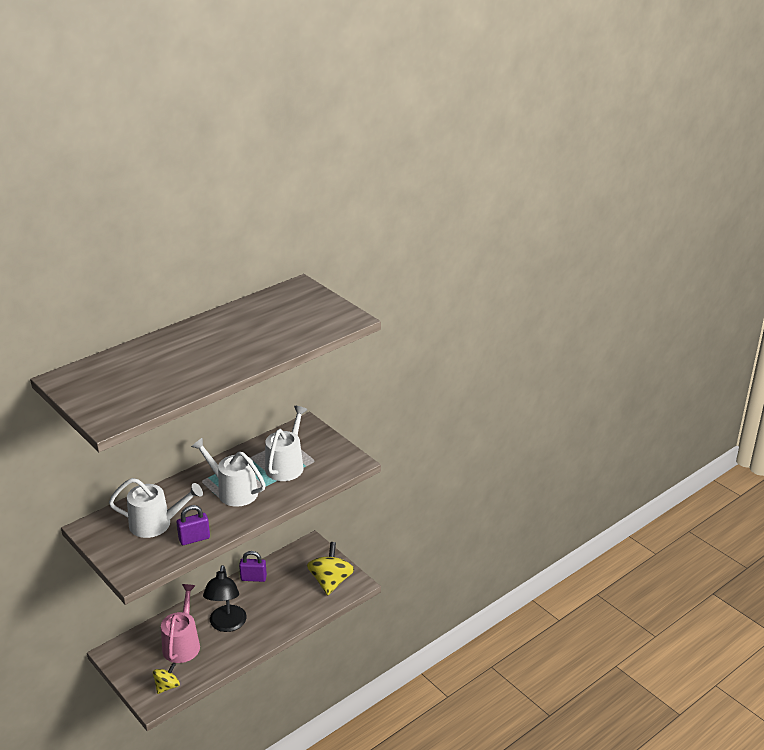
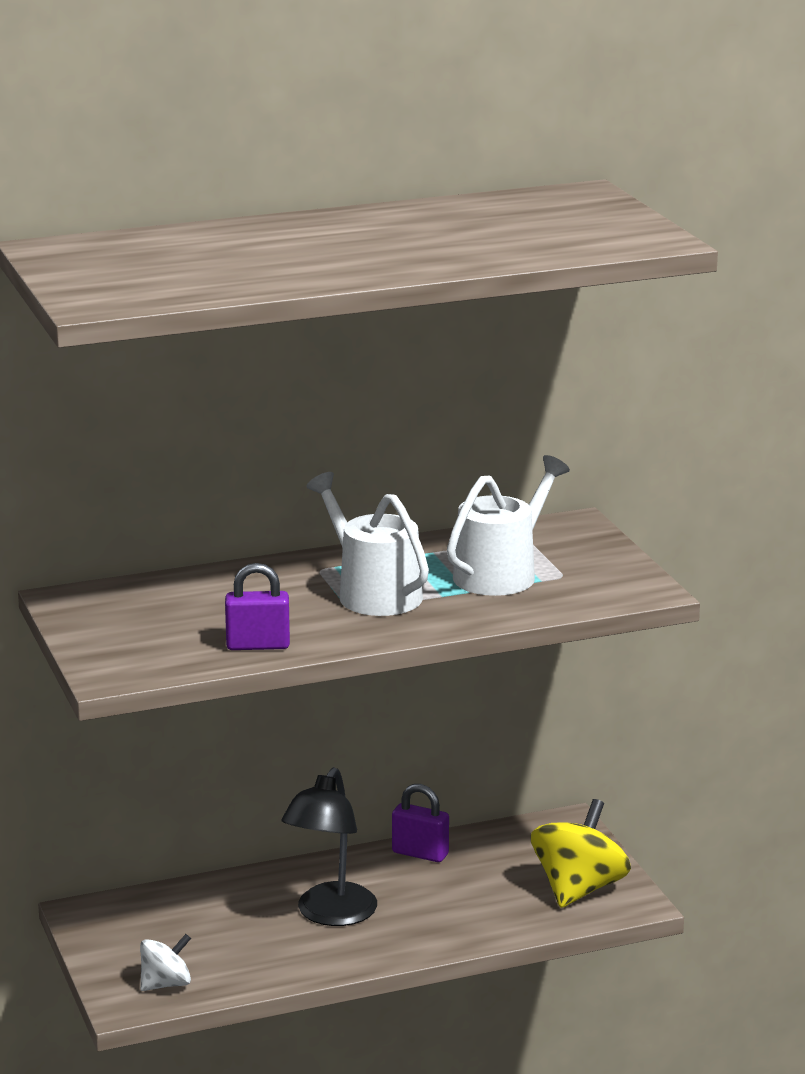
camera: 20 degrees right, 10 degrees down
white watering can [109,478,203,538] -> none
yellow spinning top [153,663,180,694] -> white spinning top [140,934,191,991]
pink watering can [161,584,200,663] -> none

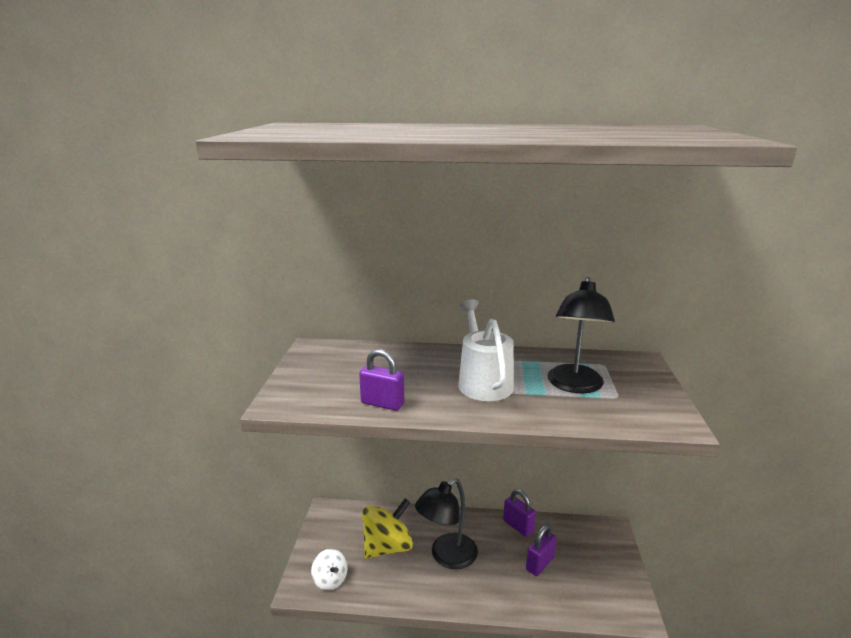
camera: 25 degrees right, 0 degrees up
white spinning top [140,934,191,991] -> white spinning top turned 60 degrees clockwise [311,549,348,590]
white watering can [447,455,570,596] -> black lamp [547,277,615,393]
yellow spinning top [531,799,631,908] -> yellow spinning top moved to [362,498,413,559]
none -> purple padlock [526,524,557,576]

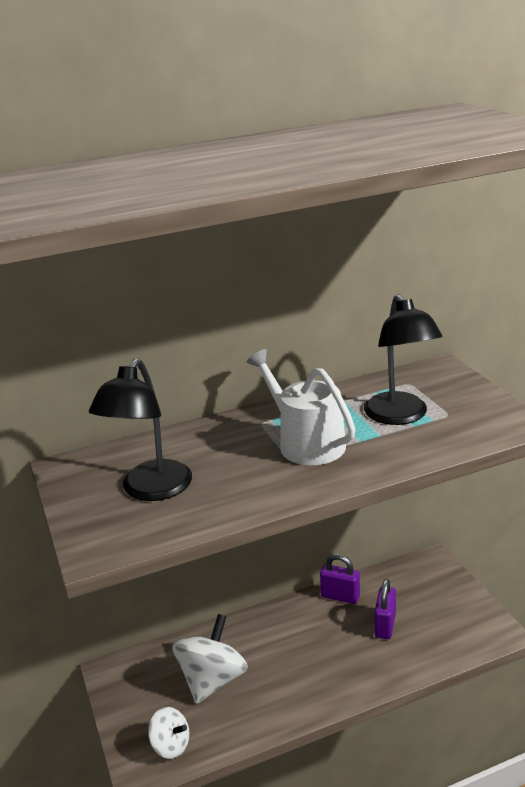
camera: 25 degrees left, 5 degrees up
purple padlock [359,349,404,411] -> none
yellow spinning top [362,498,413,559] -> white spinning top [172,614,248,704]
black lamp [415,478,478,569] -> black lamp moved to [89,358,192,501]

